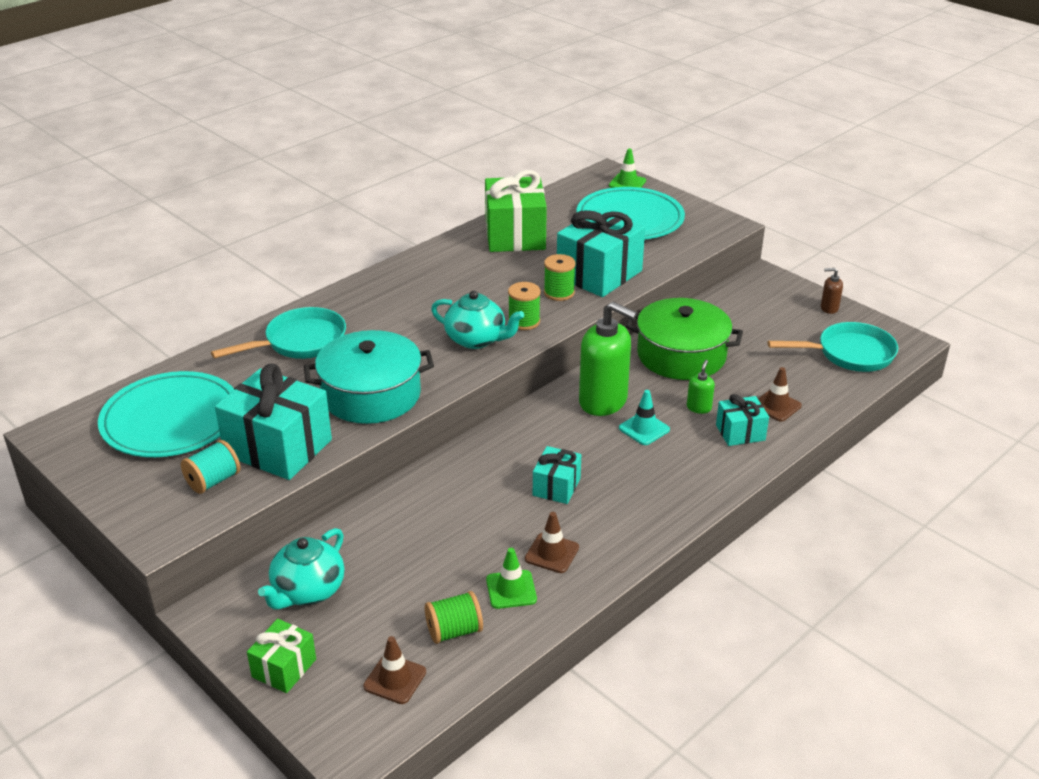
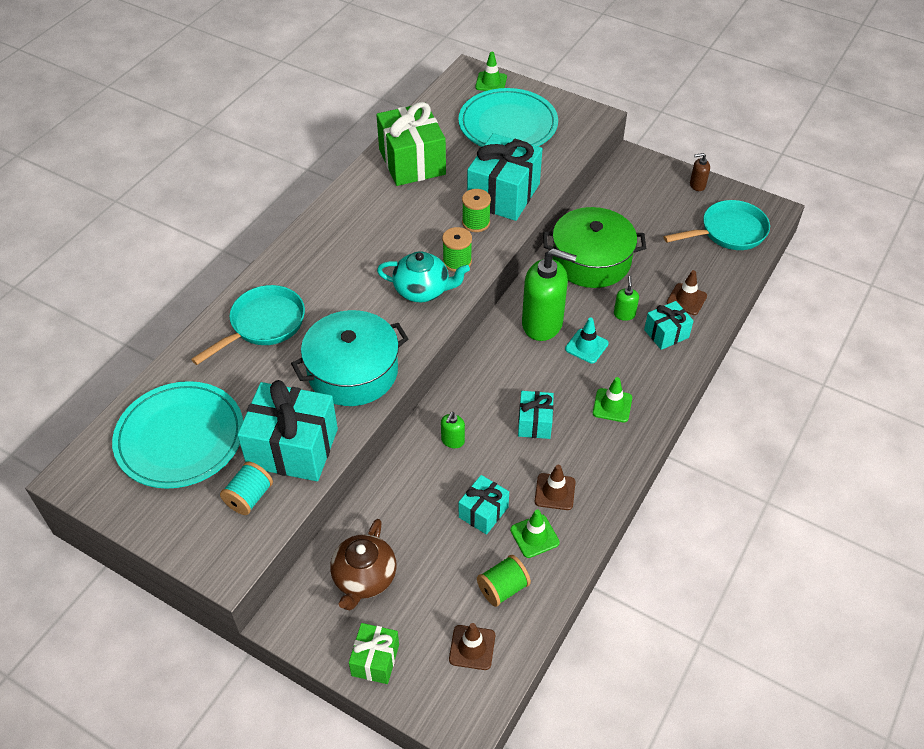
camera: 15 degrees left, 15 degrees up
turquoise teapot [258,528,345,610] -> brown teapot [330,519,397,610]
none -> green soap dispenser [441,412,465,448]
none -> turquoise gift [459,475,509,535]
none -> green traffic cone [593,377,632,422]

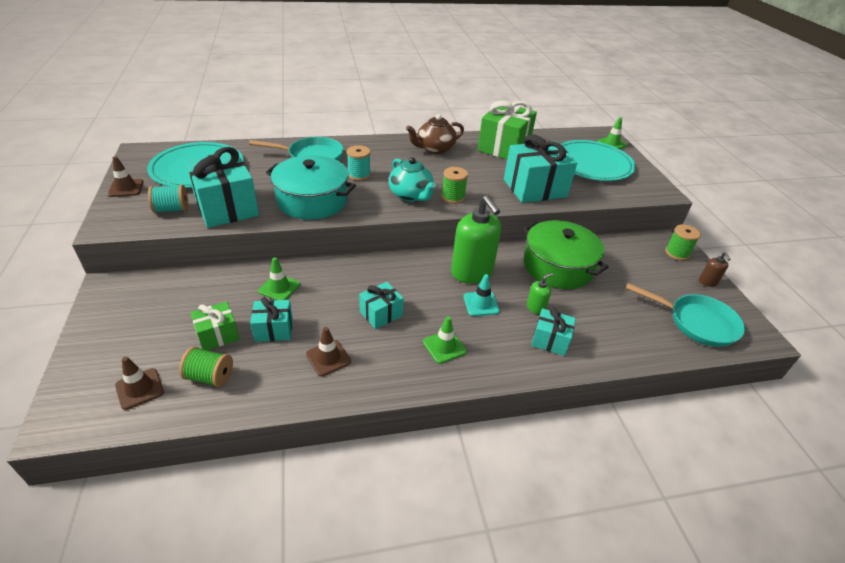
camera: 45 degrees right, 10 degrees down
brown teapot [330,519,397,610] -> brown teapot moved to [406,114,464,154]
green gift [349,623,399,684] -> green gift moved to [190,301,240,350]
green soap dispenser [441,412,465,448] -> none
green spool [462,189,491,232] -> green spool moved to [665,224,701,261]
green traffic cone [510,509,560,558] -> green traffic cone moved to [258,257,300,300]
brown traffic cone [667,270,707,315] -> brown traffic cone moved to [108,156,144,197]
brown soap dispenser [690,153,710,191] -> brown soap dispenser turned 135 degrees counterclockwise [699,252,731,287]
none -> turquoise spool [347,145,371,181]

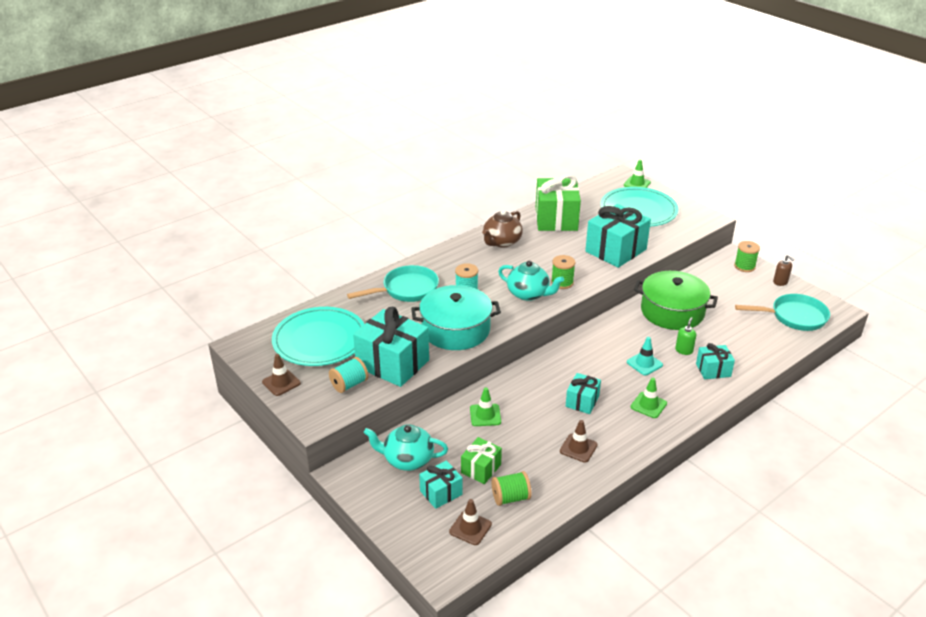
camera: 25 degrees left, 5 degrees down
turquoise gift [250,297,293,342] -> turquoise gift moved to [419,460,463,509]
green soap dispenser [451,195,501,283] -> none
none -> turquoise teapot [364,424,448,471]

